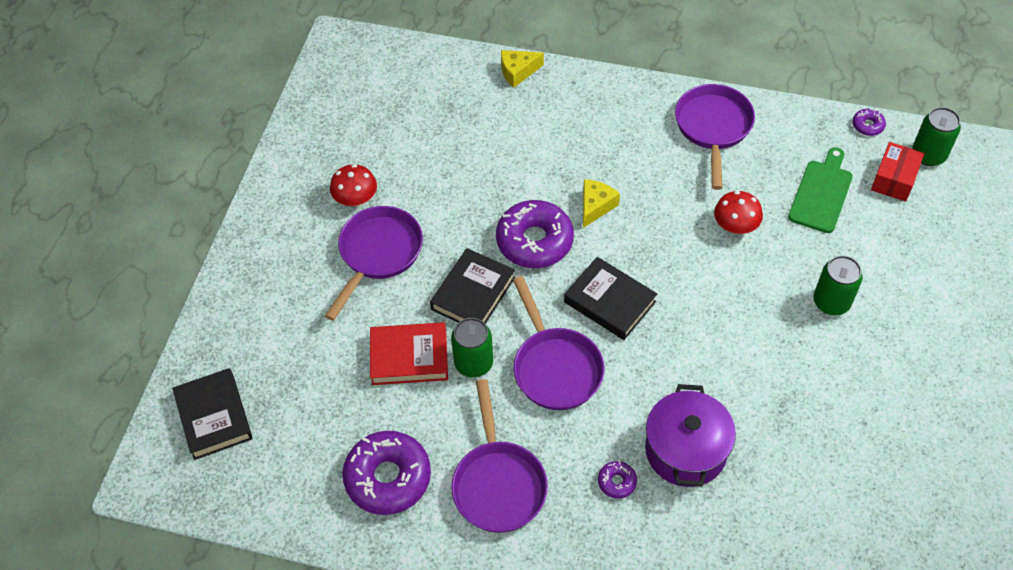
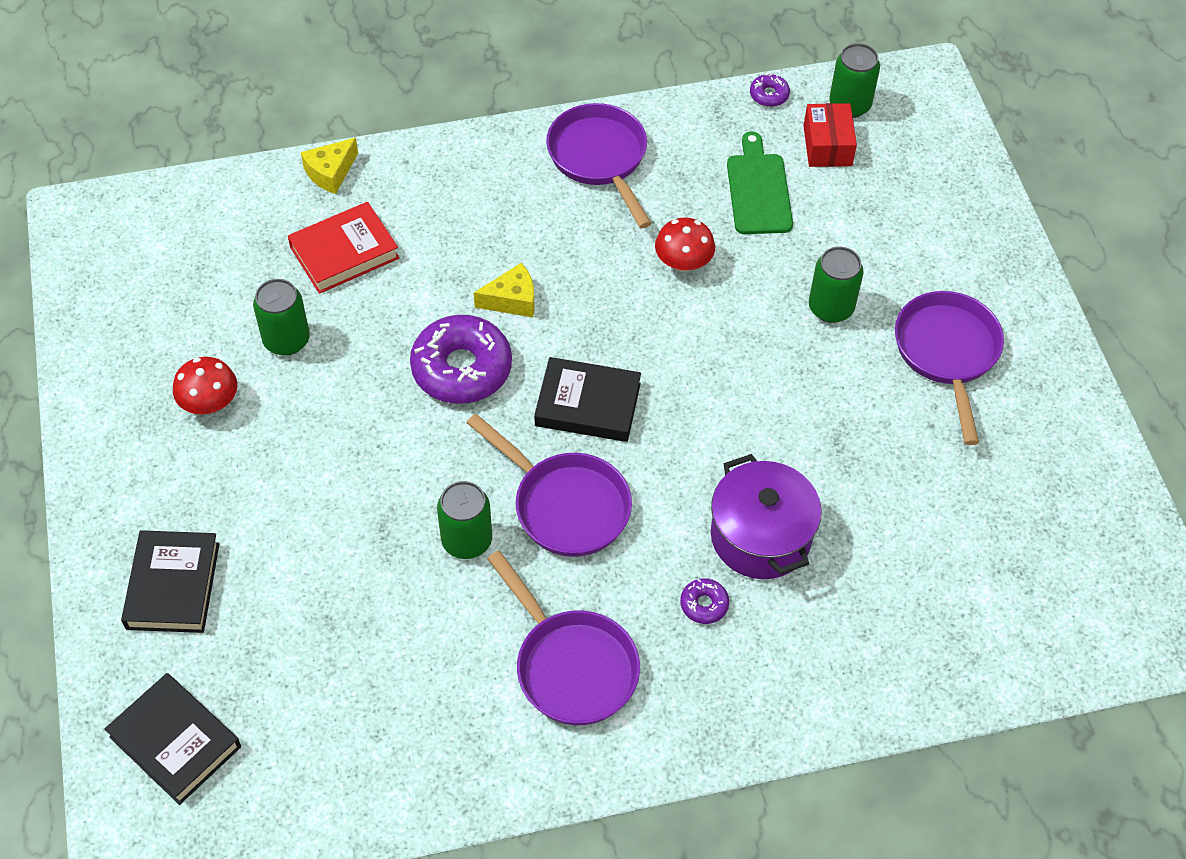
camera: 30 degrees left, 0 degrees up
purple pan [325,206,423,321] -> purple pan moved to [895,291,1004,445]
purple donut [342,431,431,515] -> none
red book [370,322,448,385] -> red book moved to [288,202,399,294]
black book [430,248,515,324] -> black book moved to [121,530,220,633]
yellow cheese [583,179,620,228] -> yellow cheese turned 75 degrees clockwise [474,263,535,317]
none -> green can [253,279,310,356]

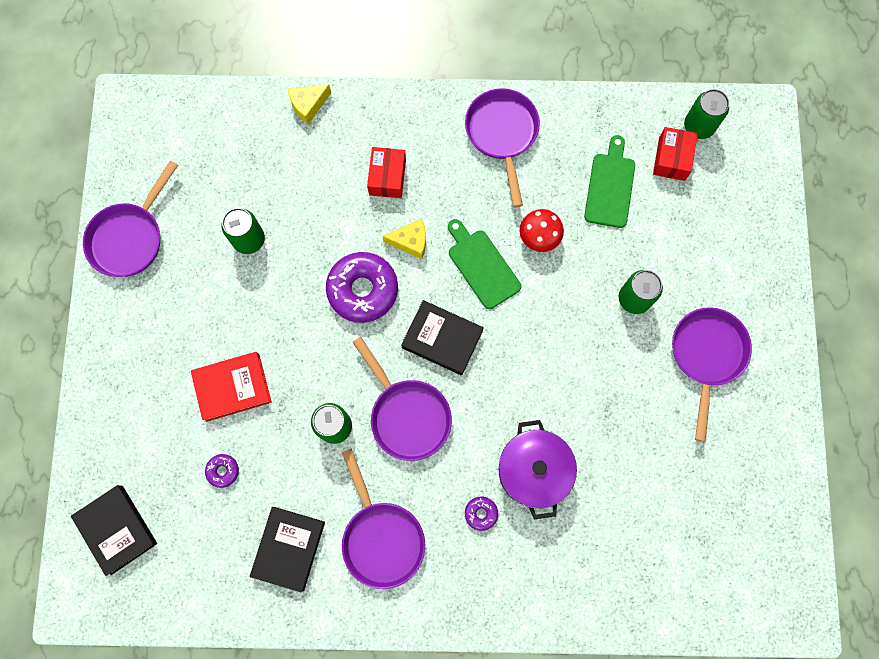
camera: 15 degrees right, 20 degrees up
black book [121,530,220,633] -> black book moved to [250,507,325,592]
red mushroom [173,357,237,414] -> none
red book [288,202,399,294] -> red book moved to [191,352,272,422]
purple donut [750,74,790,107] -> purple donut moved to [205,454,239,488]
none -> purple pan [83,160,178,277]
none -> red box [367,147,406,198]
none -> green cutting board [448,219,521,309]

